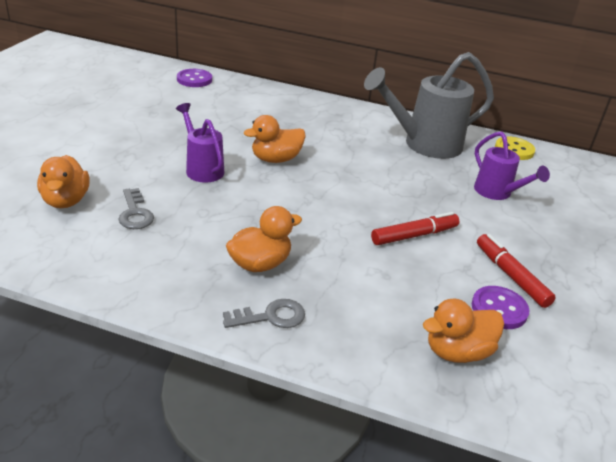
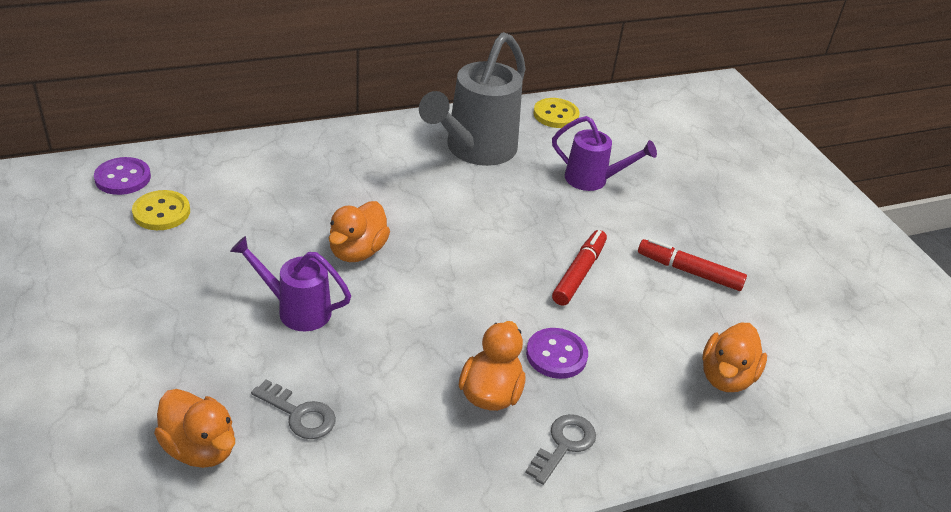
camera: 40 degrees left, 5 degrees up
purple button [472,286,529,329] -> purple button moved to [526,328,588,379]
none -> yellow button [132,190,190,230]

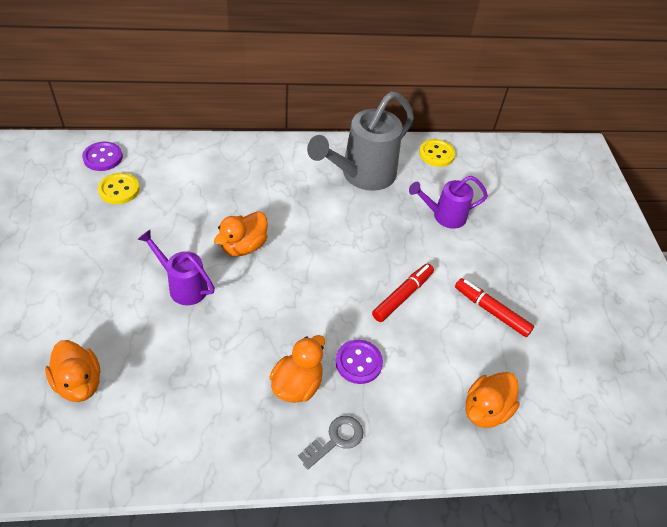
camera: 15 degrees right, 10 degrees up
grey key [251,380,336,439] -> none
purple watering can [552,116,657,191] -> purple watering can turned 135 degrees clockwise [409,176,488,229]

